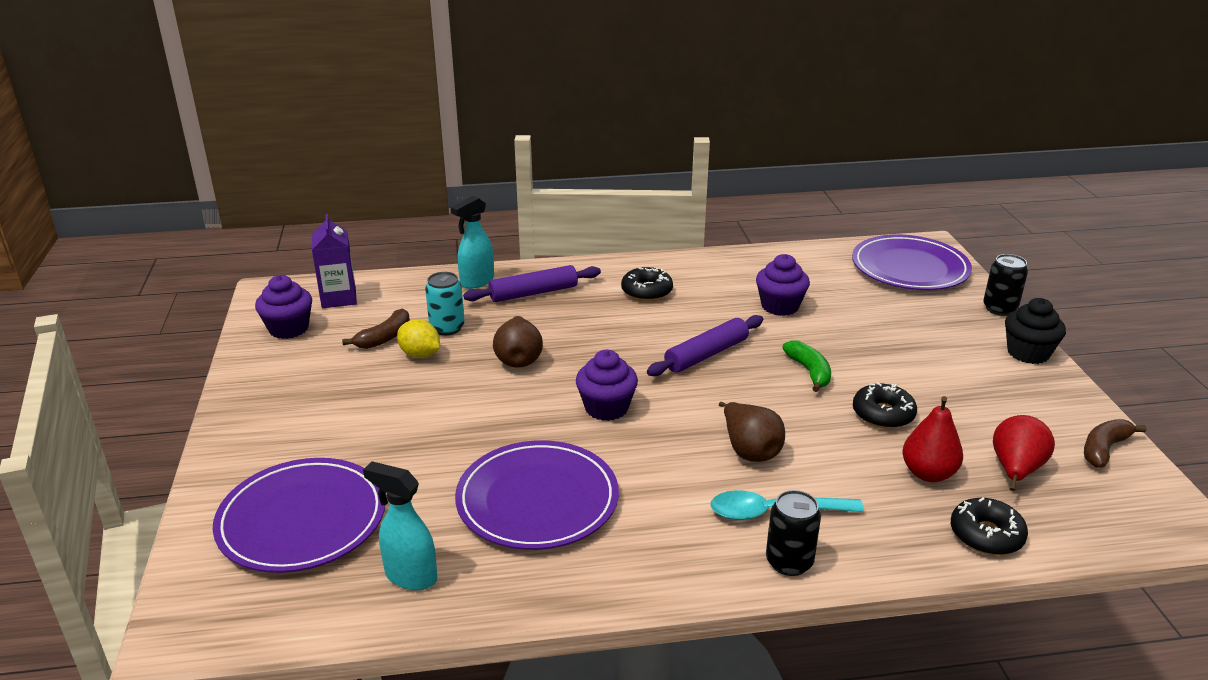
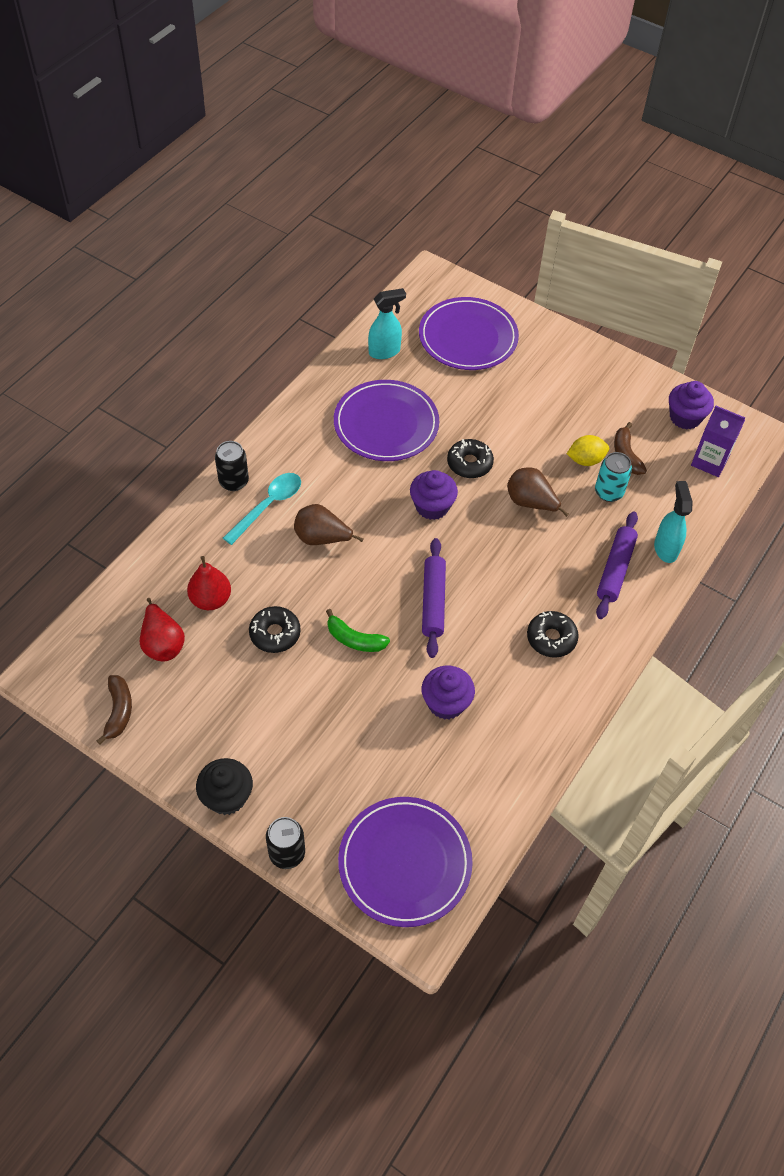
camera: 130 degrees right, 25 degrees up
black donut [951,498,1028,555] -> black donut moved to [447,439,494,478]

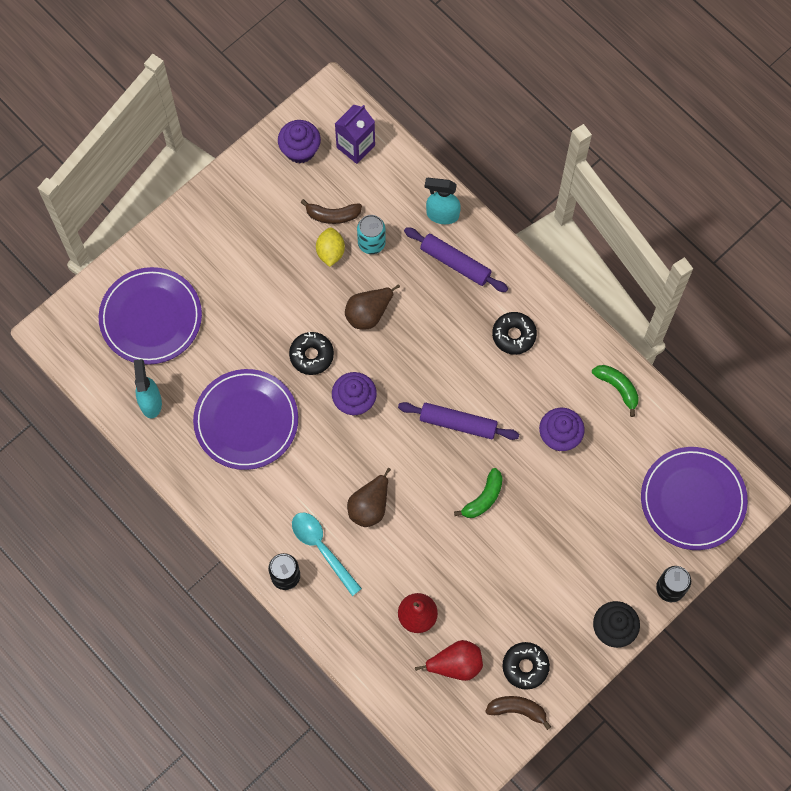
camera: 75 degrees left, 15 degrees up
black donut [249,606,301,653] -> black donut moved to [502,642,550,690]
none -> green banana [592,365,639,417]

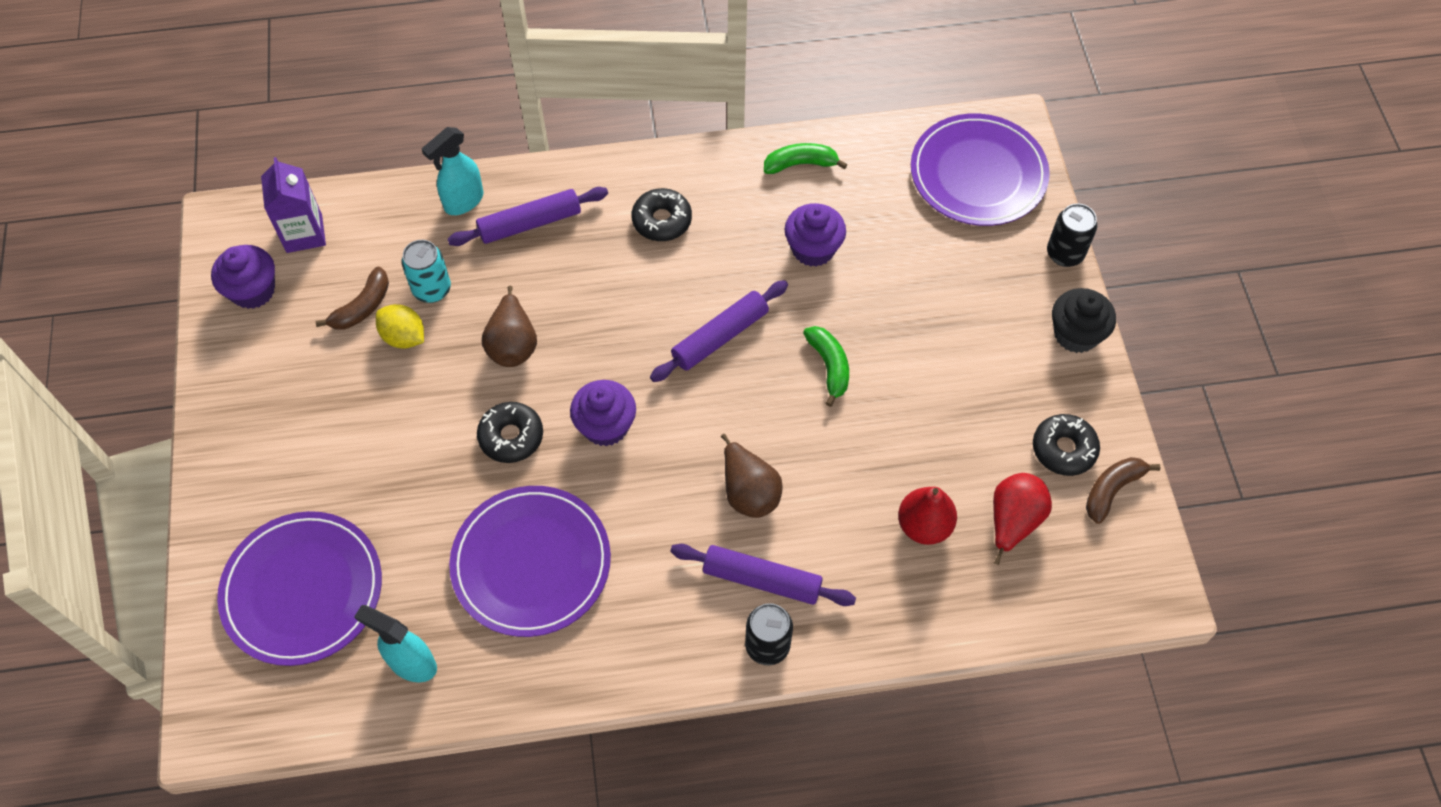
camera: 55 degrees left, 10 degrees down
turquoise spoon [292,513,362,596] -> purple rolling pin [670,544,856,606]

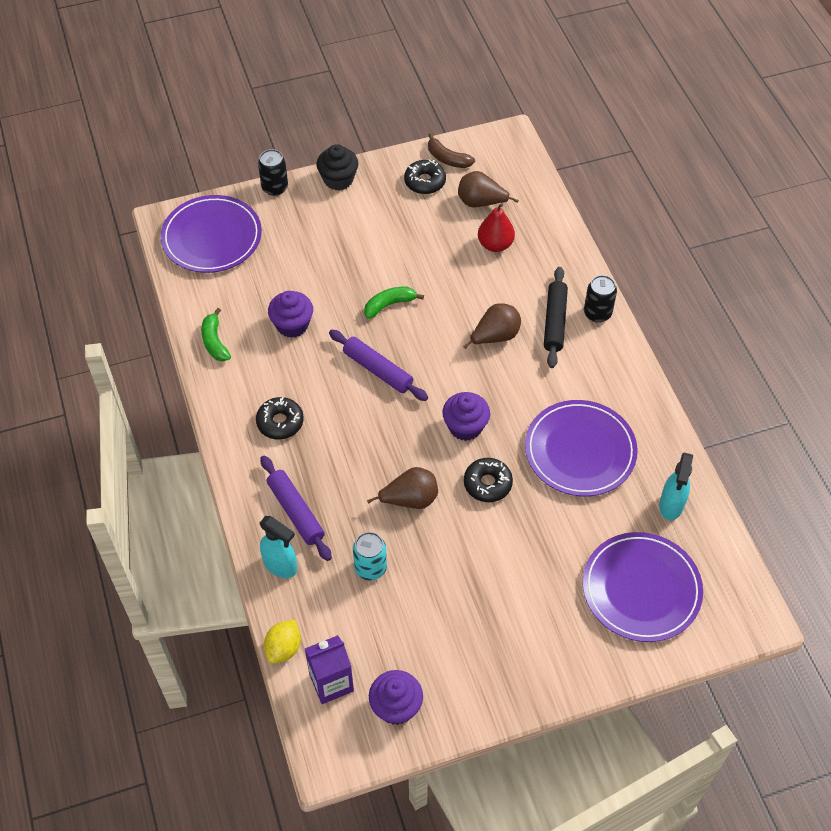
camera: 100 degrees left, 5 degrees down
brown banana [316,267,389,330] -> none
yellow lemon [376,304,424,349] -> yellow lemon moved to [264,620,301,664]
purple rolling pin [670,544,856,606] -> black rolling pin [544,267,568,368]
red pear [993,473,1052,565] -> brown pear [458,171,519,208]

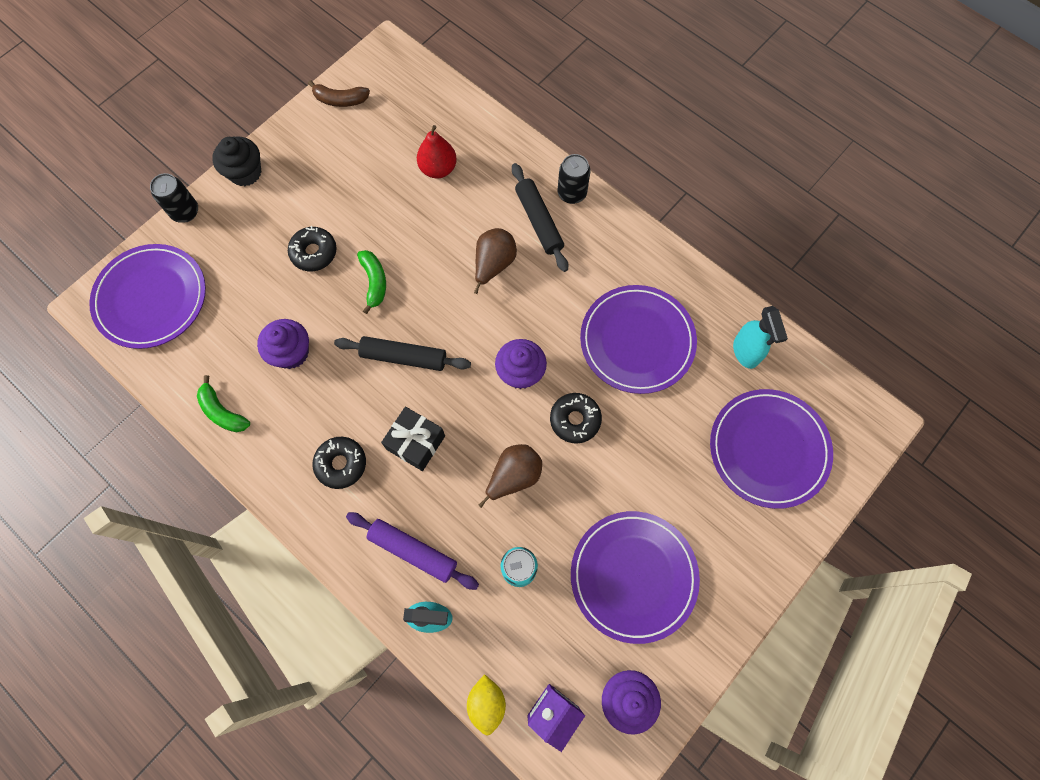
camera: 30 degrees left, 15 degrees up
purple rolling pin [329,330,428,401] -> black rolling pin [334,336,471,371]
green banana [364,287,424,319] -> green banana turned 135 degrees clockwise [357,250,386,314]
black donut [404,159,446,194] -> black donut moved to [288,226,337,271]
brown pear [458,171,519,208] -> none
none -> black gift [381,407,445,471]
none -> purple plate [571,511,700,644]

